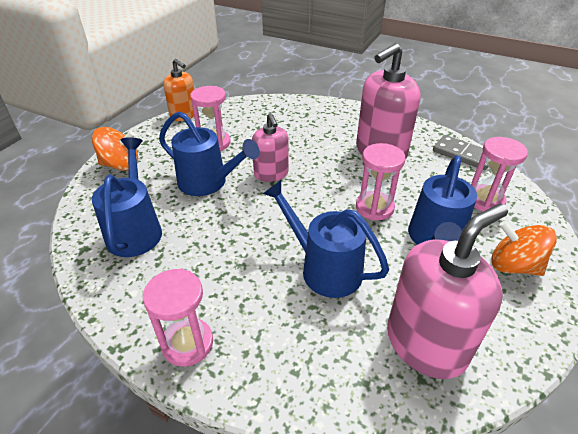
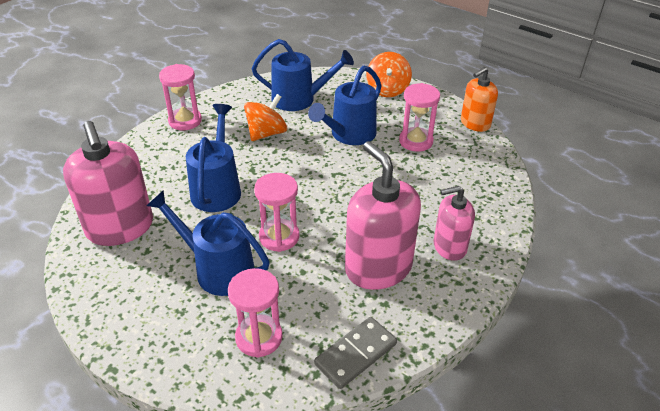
camera: 100 degrees right, 0 degrees up
pink soap dispenser [252,113,289,182] -> pink soap dispenser moved to [434,186,475,261]
blue watering can [263,180,389,298] -> blue watering can turned 45 degrees counterclockwise [186,104,241,212]
orange spinning top [491,221,557,276] -> orange spinning top moved to [244,94,287,141]

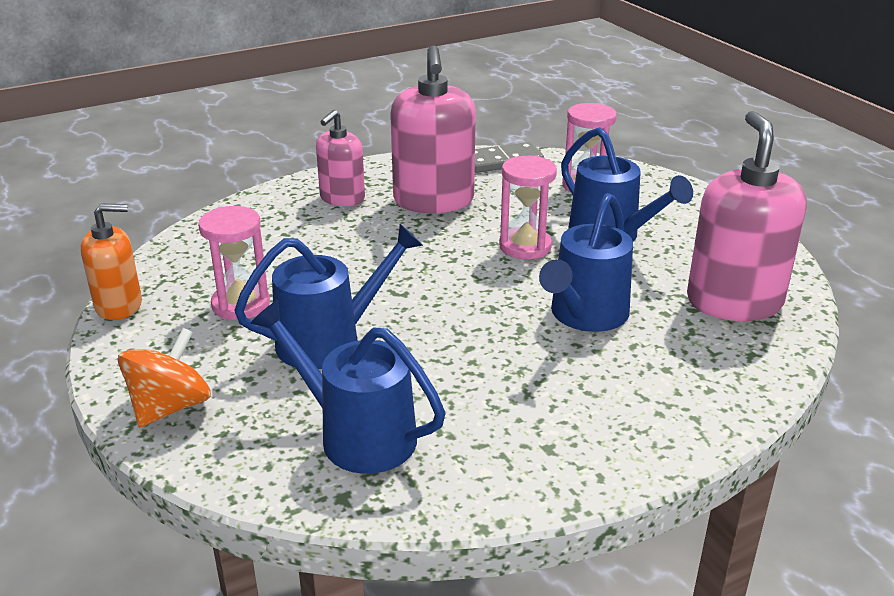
camera: 155 degrees left, 10 degrees down
pink hourglass [159,64,202,130] -> none
orange spinning top [244,94,287,141] -> none
pink soap dispenser [434,186,475,261] -> pink soap dispenser turned 105 degrees clockwise [316,110,365,206]

